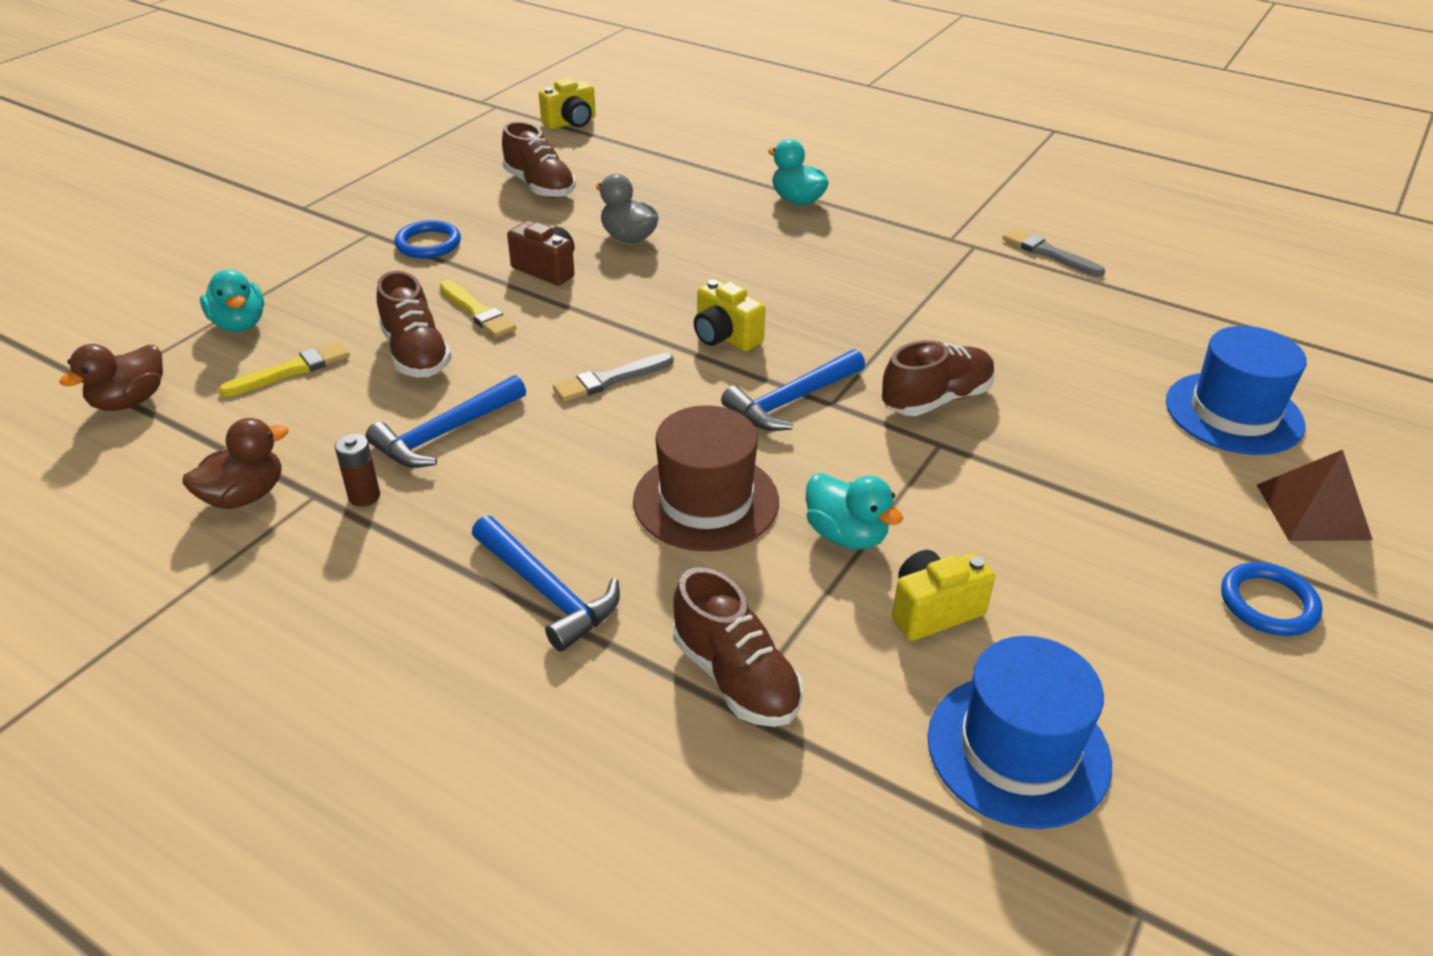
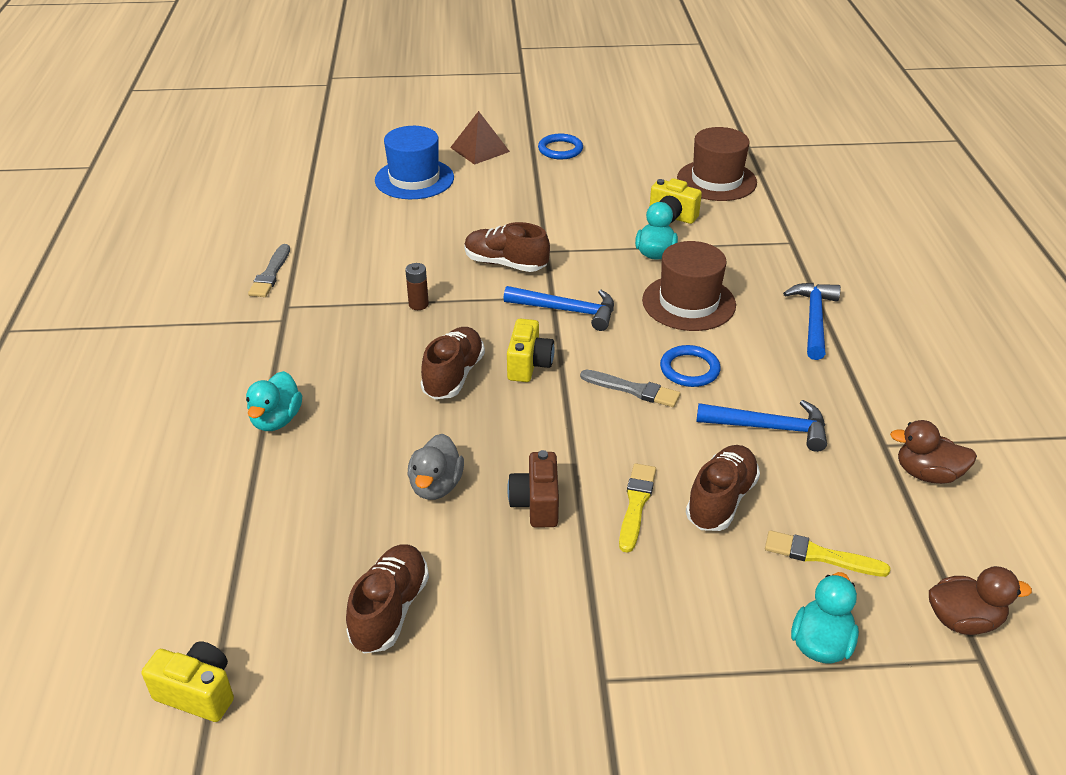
camera: 125 degrees left, 0 degrees up
brown battery [335,434,380,507] -> brown battery moved to [405,263,429,310]
blue ring [394,220,461,259] -> blue ring moved to [660,345,721,387]
brown shoe [673,568,803,727] -> brown shoe moved to [421,327,485,399]
blue hat [927,636,1112,829] -> brown hat [677,127,757,201]

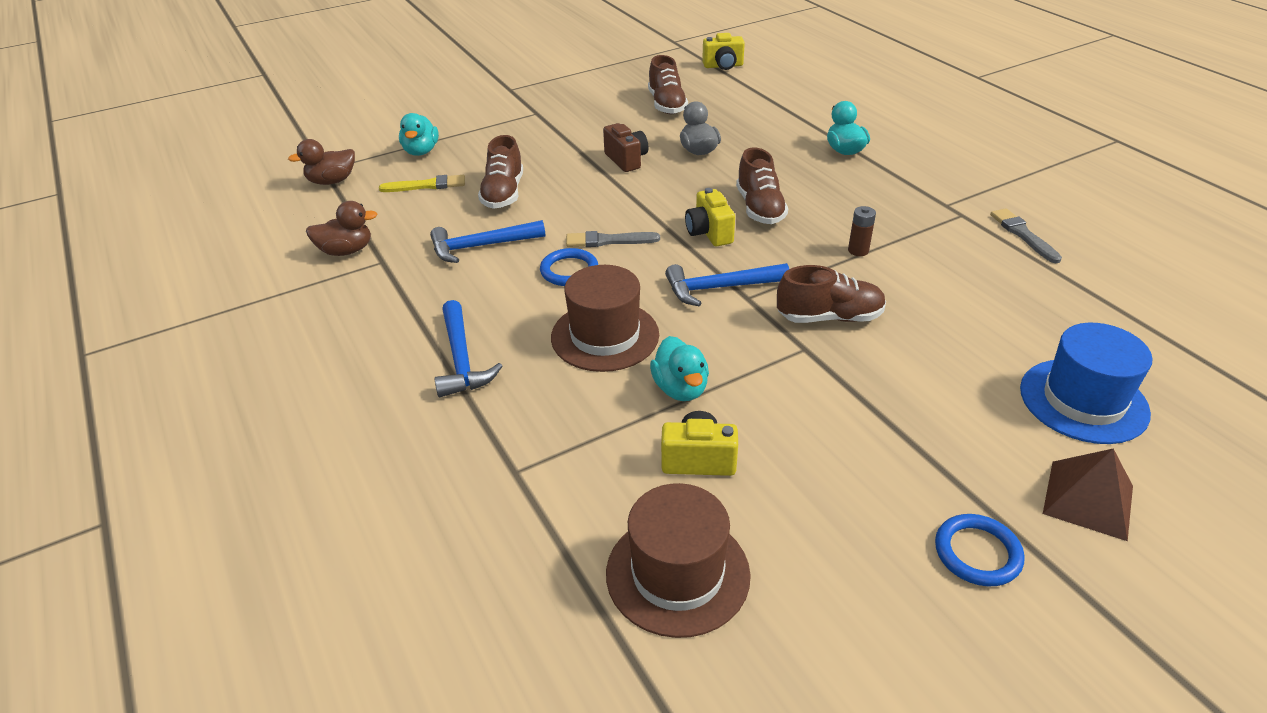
camera: 155 degrees right, 0 degrees up
yellow brush [619,463,656,553] -> none

